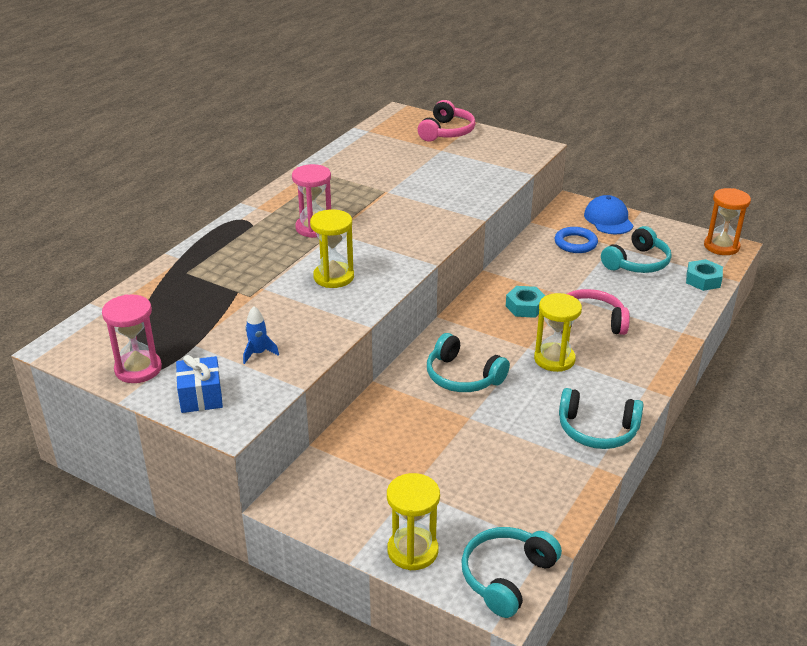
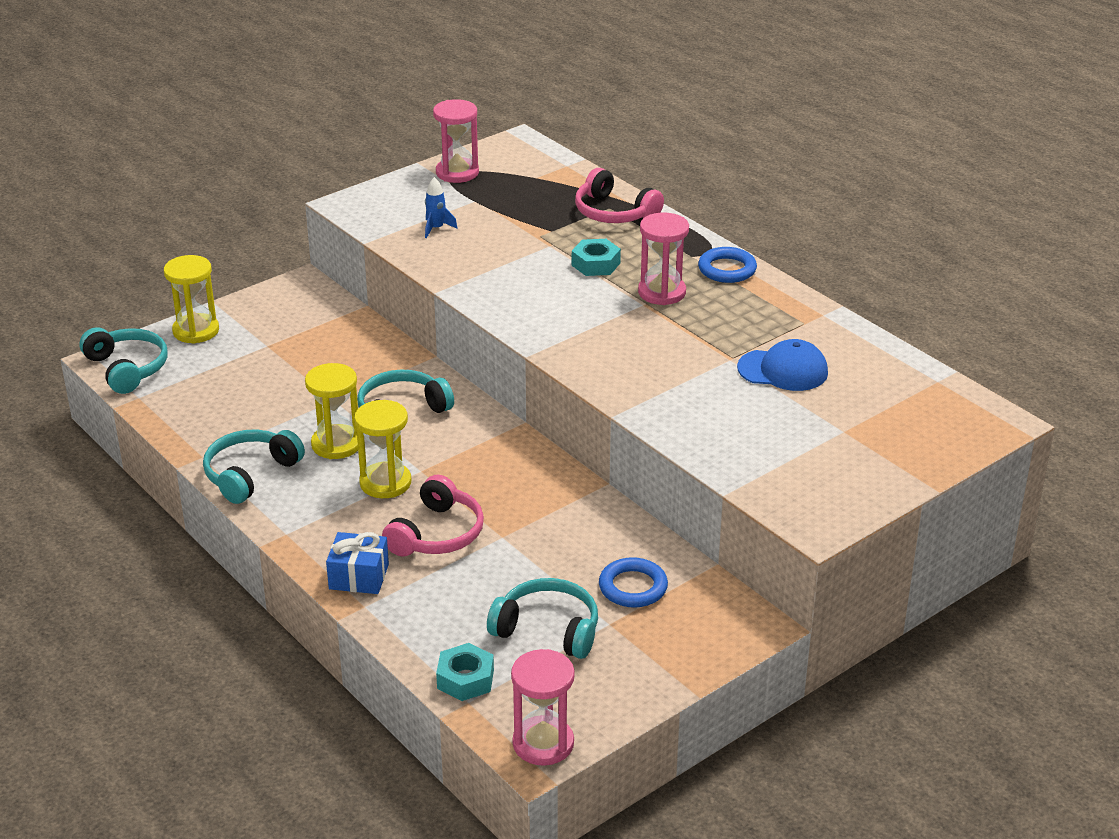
camera: 110 degrees right, 0 degrees up
blue gift [176,355,223,413] -> blue gift moved to [326,532,389,594]
yellow hourglass [310,209,354,288] -> yellow hourglass moved to [305,363,358,459]
pink headphones [418,100,476,141] -> pink headphones moved to [575,168,664,223]
turquoise nut [506,286,545,318] -> turquoise nut moved to [572,239,621,276]
blue cap [584,195,634,234] -> blue cap moved to [737,339,828,391]
turquoise headphones [601,226,671,273] -> turquoise headphones turned 135 degrees clockwise [487,578,598,659]
orange hourglass [704,188,751,255] -> pink hourglass [511,649,575,766]
none -> blue ring [698,247,757,283]

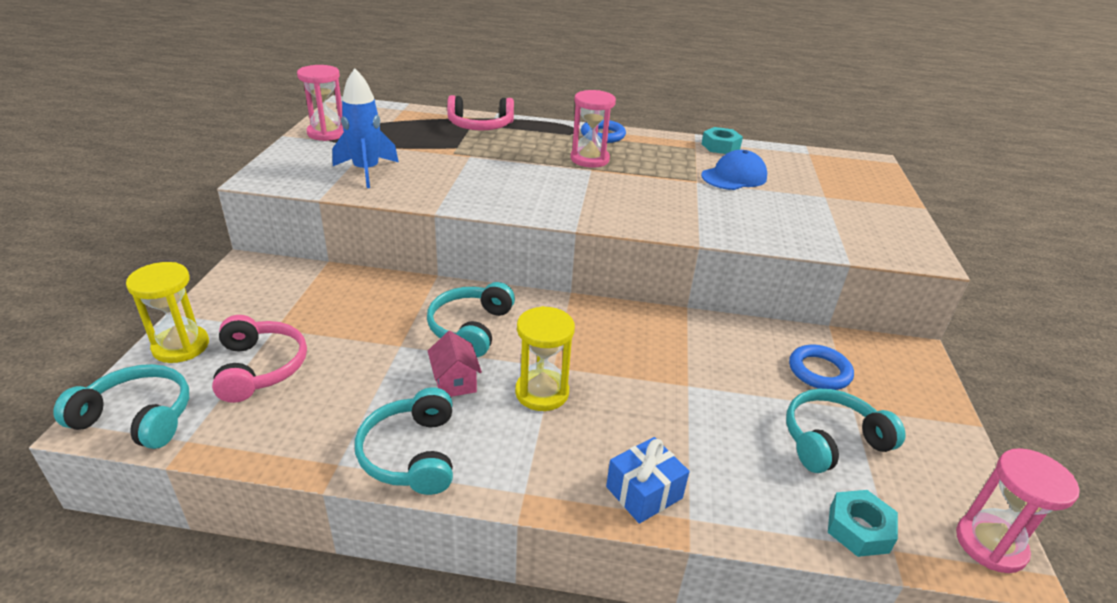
camera: 45 degrees left, 0 degrees up
yellow hourglass [305,363,358,459] -> pink house [428,331,482,397]
pink headphones [382,475,484,556] -> pink headphones moved to [212,315,307,403]
blue rocket [425,177,458,238] -> blue rocket [332,68,399,188], size x1.90
turquoise nut [572,239,621,276] -> turquoise nut moved to [702,127,743,154]

